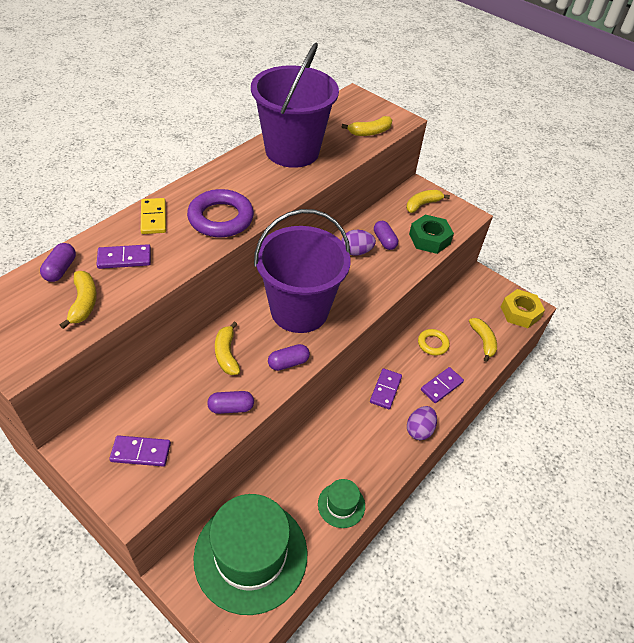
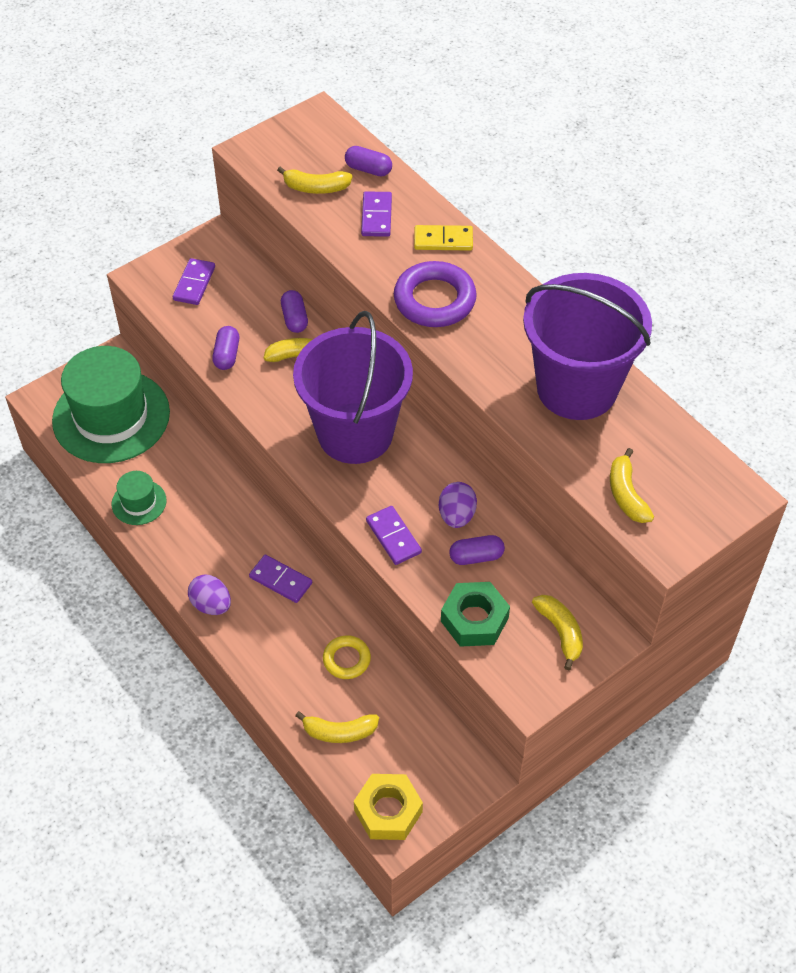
camera: 105 degrees right, 5 degrees up
purple capsule [268,344,310,371] -> purple capsule moved to [281,290,308,333]
purple domino [421,367,464,403] -> purple domino moved to [366,506,422,565]

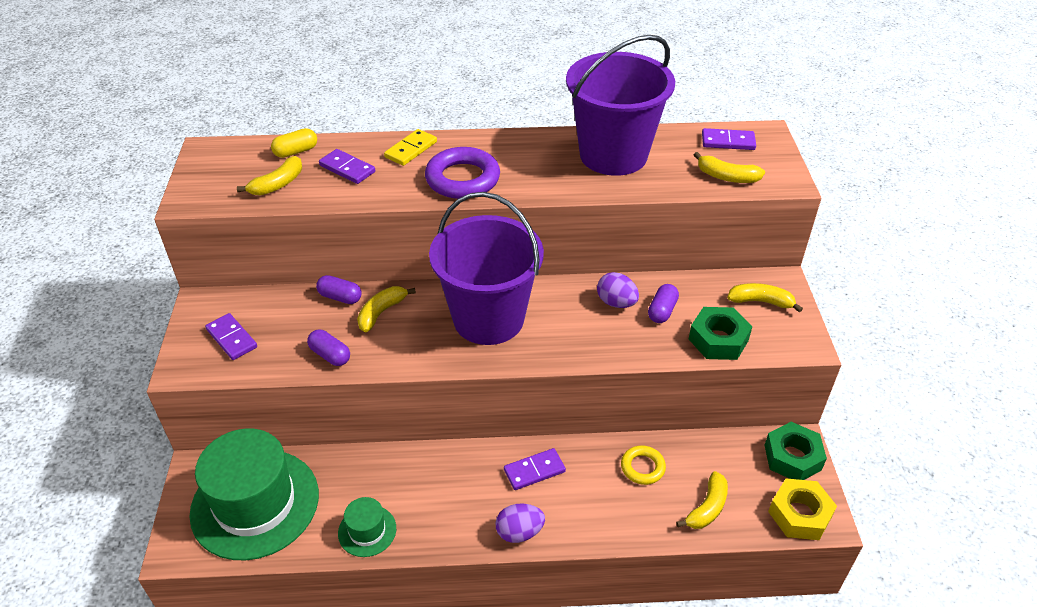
camera: 55 degrees left, 10 degrees down
purple capsule [345,146,392,177] -> yellow capsule [271,128,317,158]
purple domino [366,506,422,565] -> purple domino moved to [702,128,756,150]
none -> green nut [764,422,827,480]

